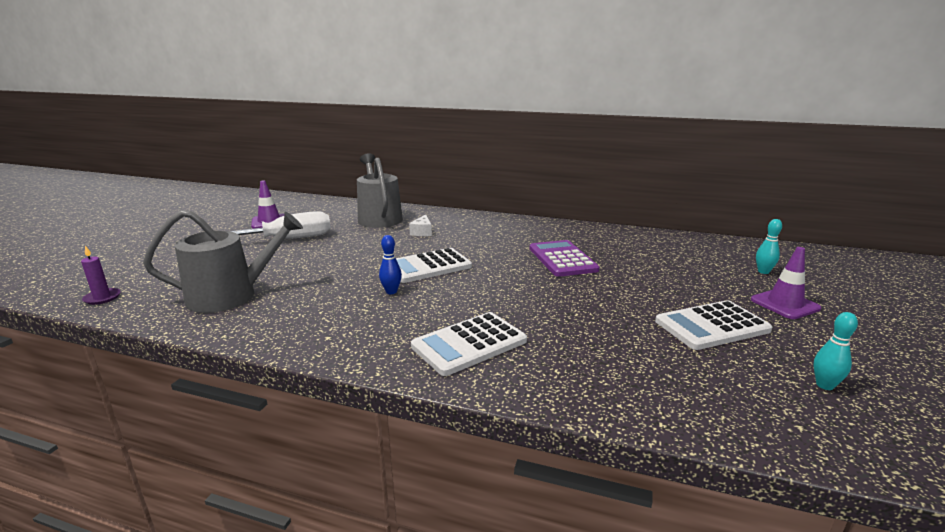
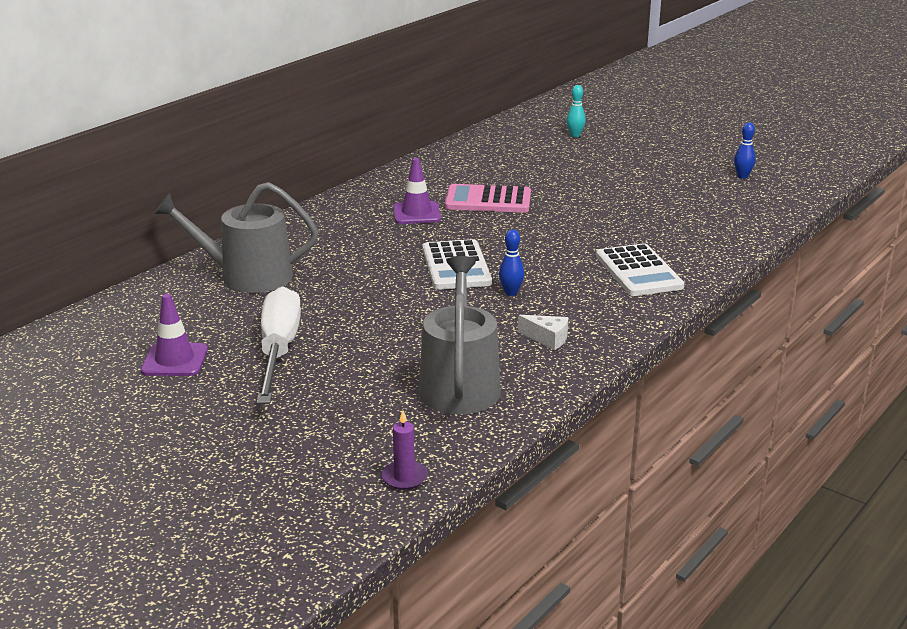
camera: 70 degrees left, 5 degrees up
white cheese [409,214,432,236] -> white cheese moved to [518,315,569,350]
purple calculator [530,240,599,277] -> pink calculator [445,184,531,213]
white calculator [655,300,772,350] -> none
purple traffic cone [751,247,821,319] -> purple traffic cone moved to [393,158,441,224]
turquoise bowling pin [814,312,858,390] -> blue bowling pin [734,122,755,179]

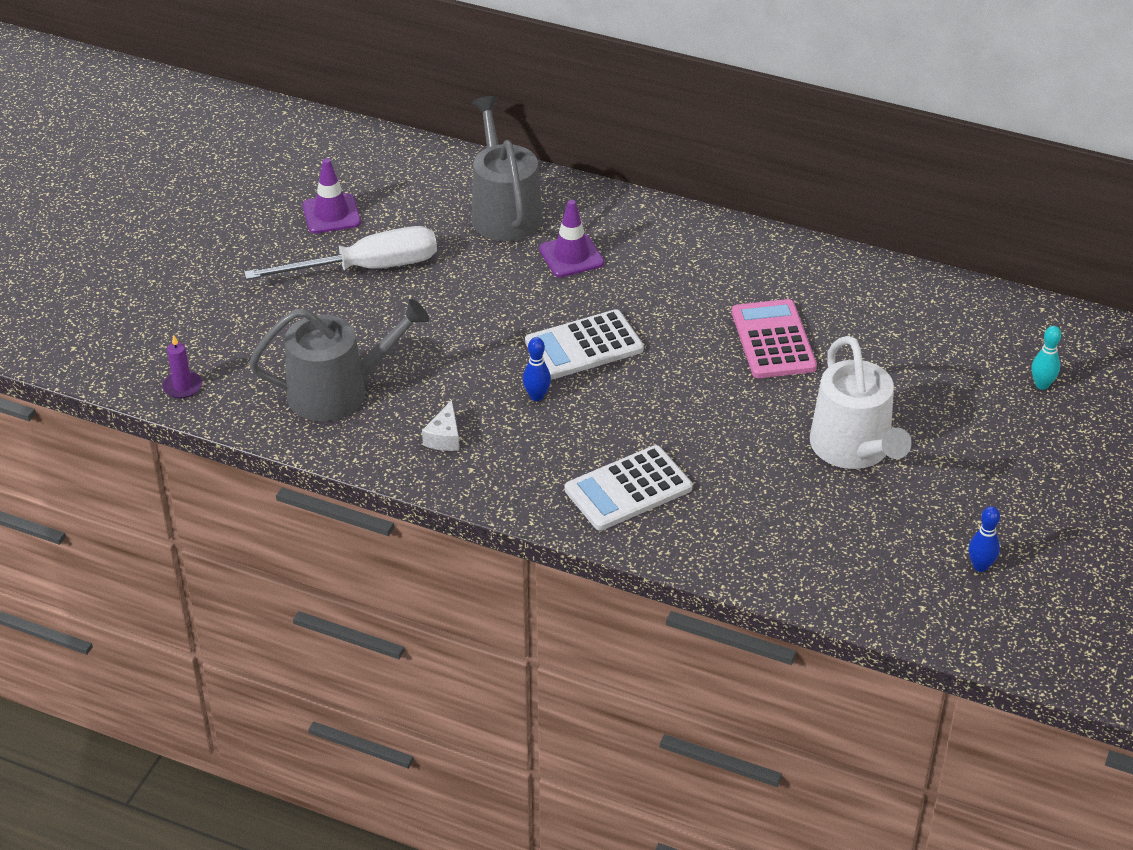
camera: 75 degrees right, 15 degrees up
purple traffic cone [393,158,441,224] -> purple traffic cone moved to [539,200,604,277]
none -> white watering can [810,336,912,469]

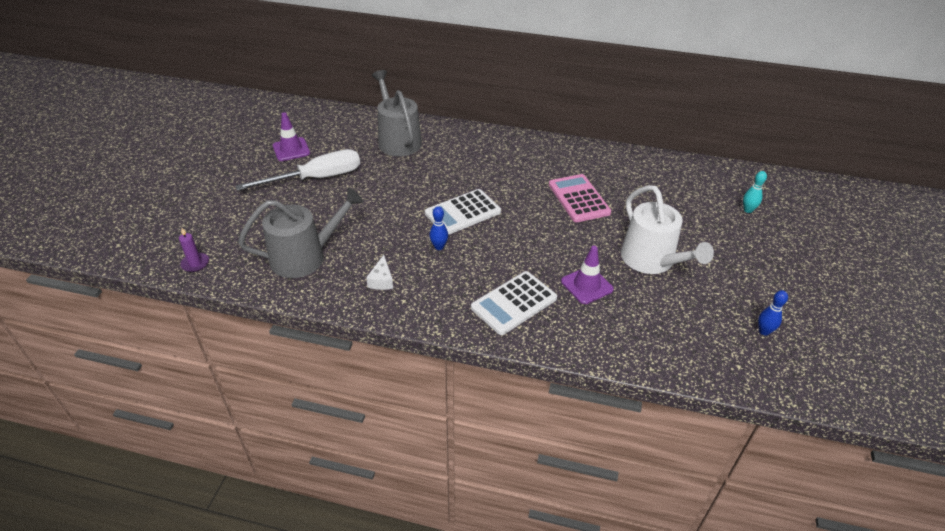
camera: 10 degrees left, 0 degrees up
purple traffic cone [539,200,604,277] -> purple traffic cone moved to [561,246,614,304]

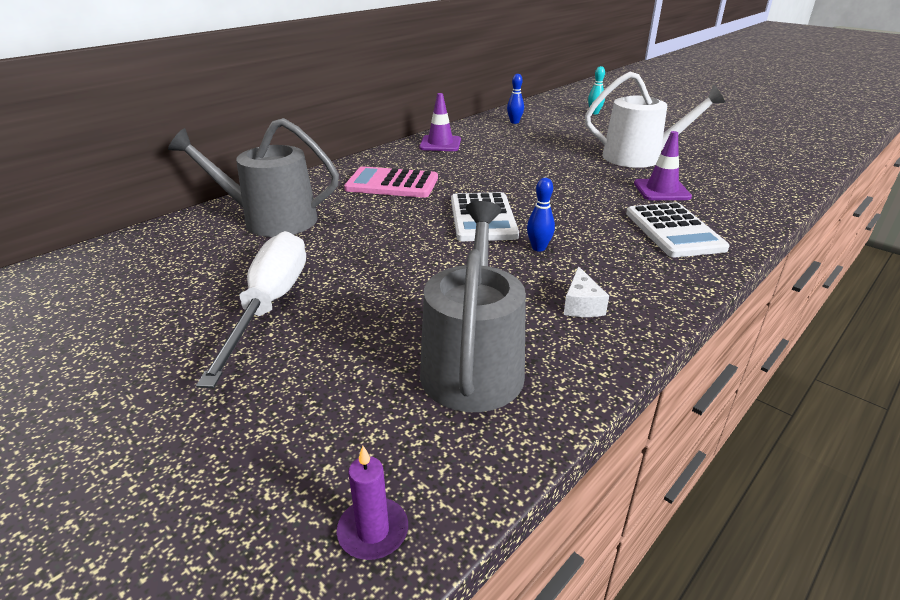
camera: 60 degrees left, 10 degrees down
purple traffic cone [273,112,310,161] -> purple traffic cone moved to [419,93,461,151]
white cheese [366,255,393,290] -> white cheese turned 60 degrees clockwise [564,266,609,317]
pink calculator [549,174,611,222] -> pink calculator moved to [344,166,438,198]
blue bowling pin [758,290,788,336] -> blue bowling pin moved to [507,74,524,124]

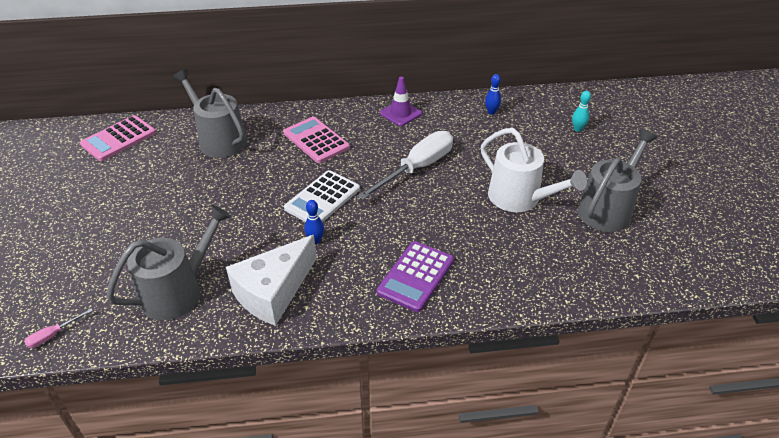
camera: 40 degrees right, 10 degrees up
white screwdriver [196,231,306,388] -> white screwdriver moved to [357,131,453,200]
purple candle [337,446,408,560] -> pink screwdriver [24,308,93,348]
white cheese [564,266,609,317] -> white cheese [226,235,317,326], size x2.38
white calculator [626,202,730,257] -> purple calculator [377,241,454,312]
purple traffic cone [634,131,692,200] -> none
none -> pink calculator [80,115,156,161]
none -> grey watering can [577,129,657,232]

